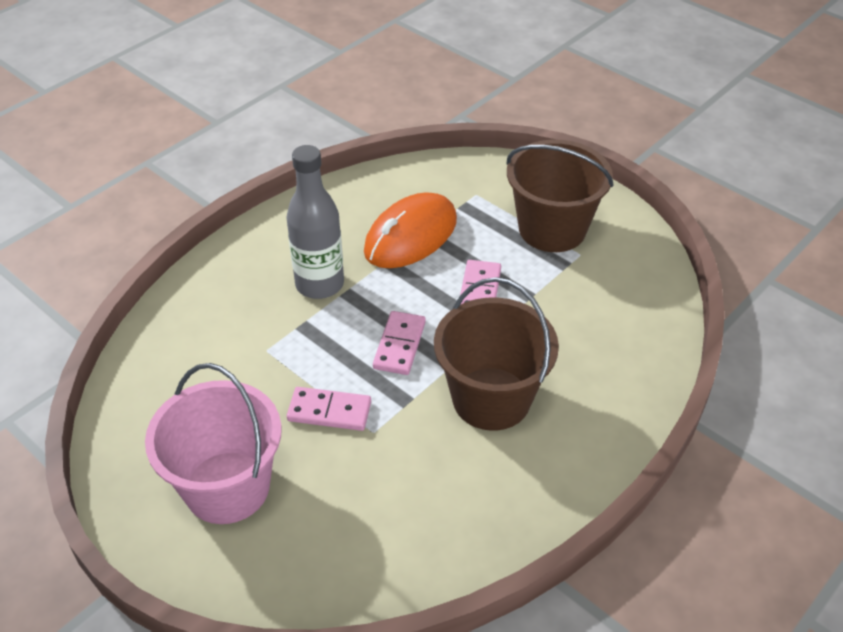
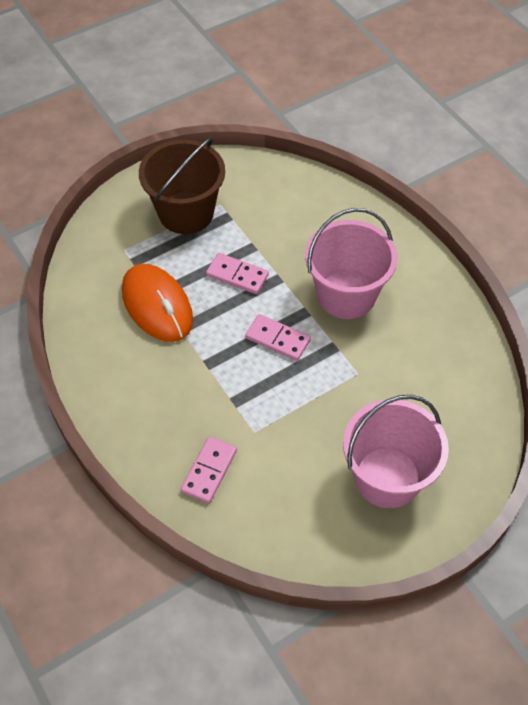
camera: 75 degrees left, 10 degrees up
grey bottle [286,145,344,299] -> none
pink domino [287,387,371,431] -> pink domino moved to [181,436,237,503]
brown bucket [434,277,559,431] -> pink bucket [305,208,398,319]

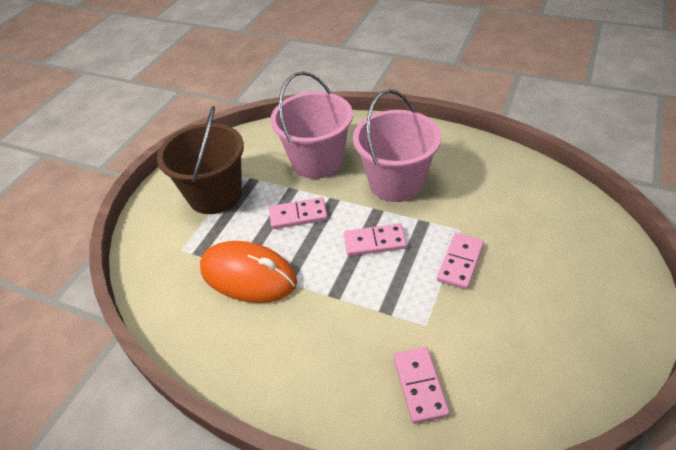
camera: 30 degrees left, 10 degrees down
pink bucket [343,395,449,508] -> pink bucket moved to [270,71,353,179]
none -> pink domino [437,233,484,290]

